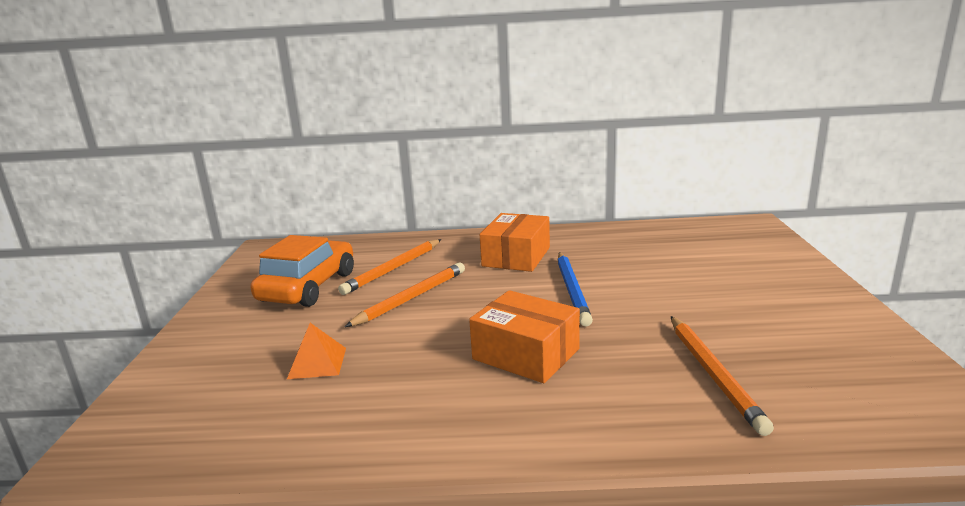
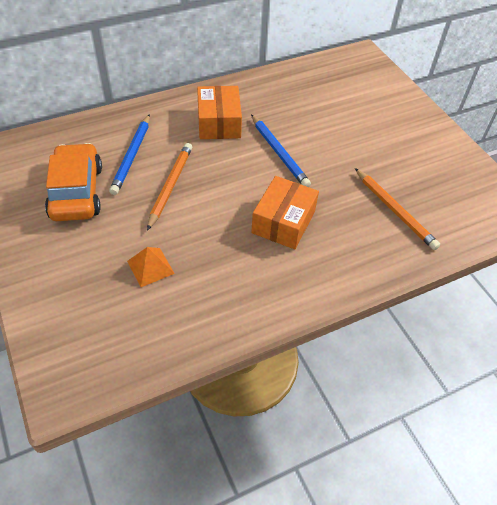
camera: 30 degrees left, 30 degrees up
orange pencil [338,239,441,295] -> blue pencil [109,114,150,195]
orange box [469,290,580,383] -> orange box turned 75 degrees counterclockwise [251,176,319,249]

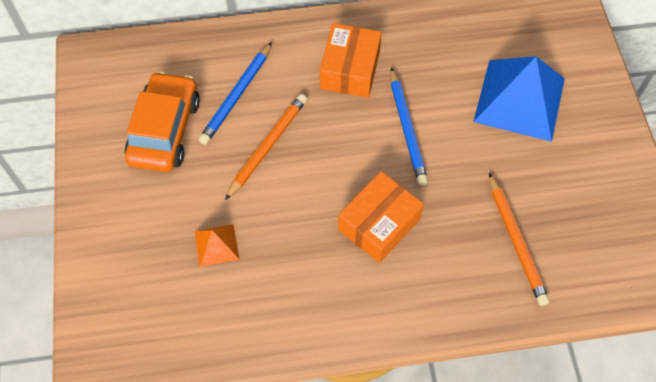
camera: 20 degrees right, 10 degrees up
none -> blue pyramid [473,56,565,142]

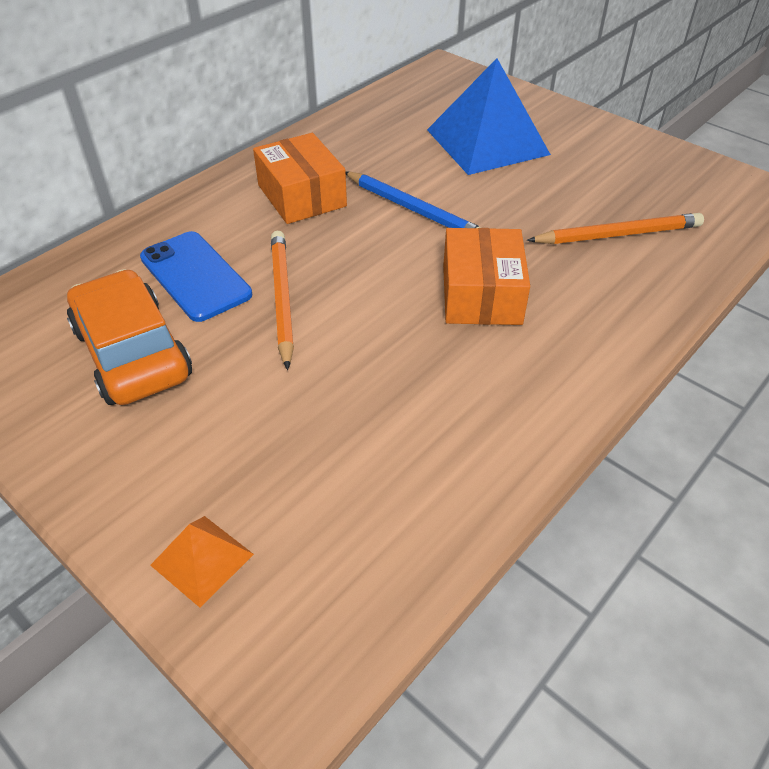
camera: 40 degrees left, 15 degrees down
orange pyramid [195,224,239,267] -> orange pyramid moved to [150,516,254,607]
blue pencil [199,42,272,145] -> blue phone [140,231,252,322]
orange pencil [489,173,549,306] -> orange pencil turned 45 degrees counterclockwise [526,213,704,244]

